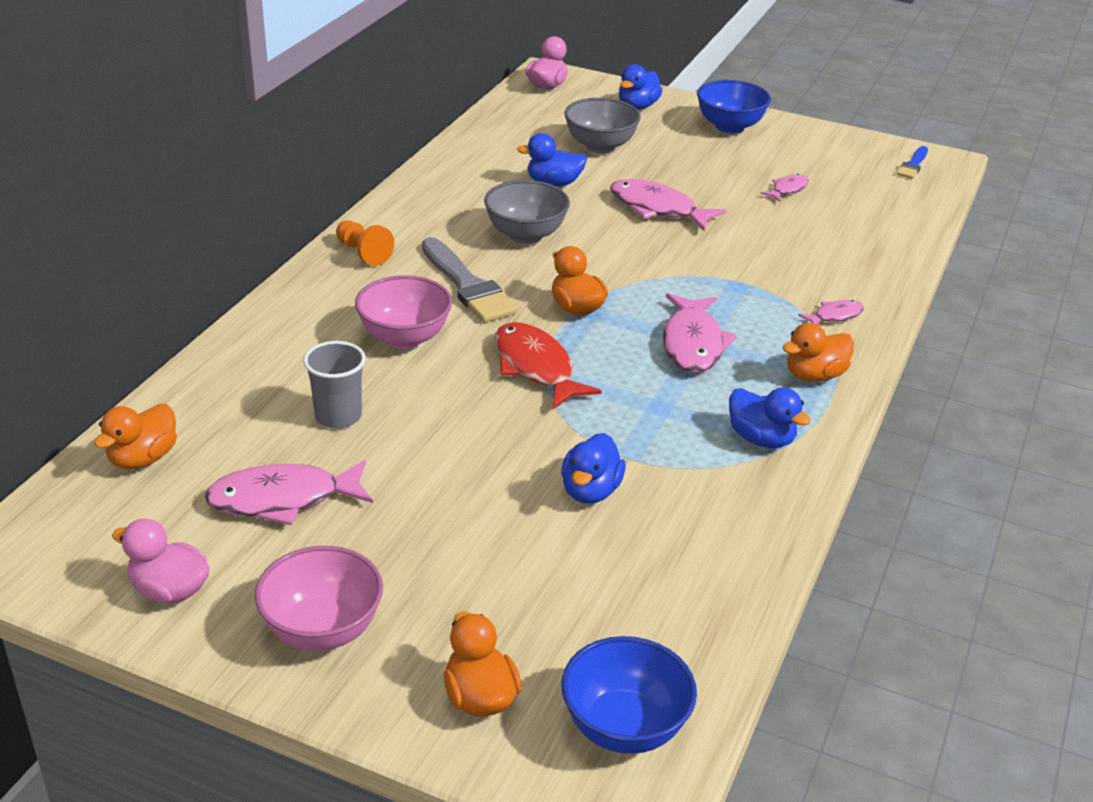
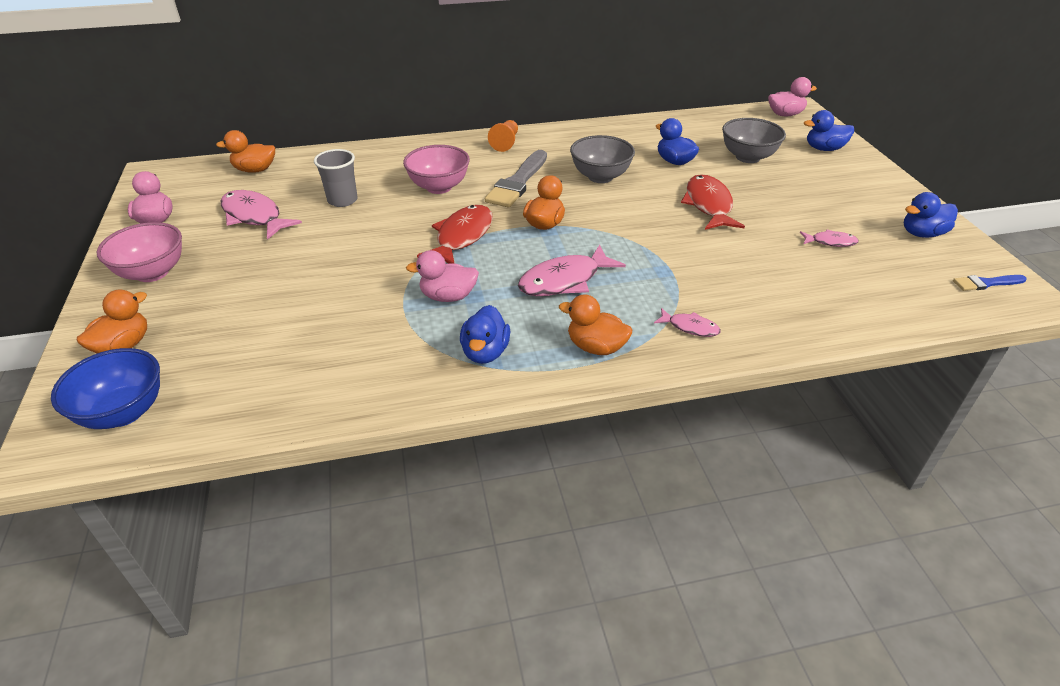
camera: 55 degrees right, 5 degrees up
blue duck [561,433,626,504] -> blue duck moved to [904,192,958,238]
pink fish [610,179,726,231] -> red fish [681,174,745,230]
blue bowl [697,80,771,133] -> none
none -> pink duck [406,250,479,302]

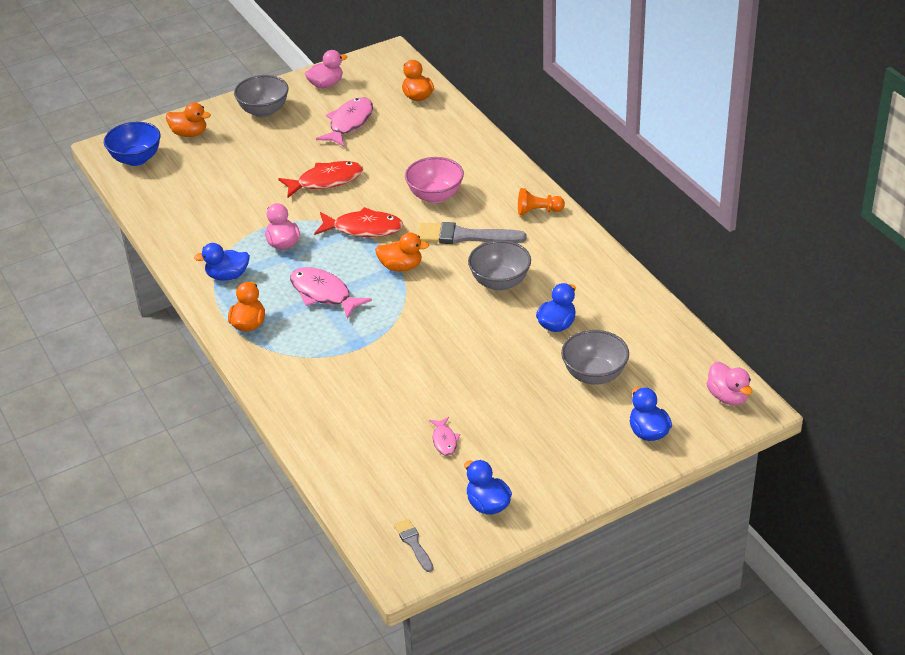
camera: 75 degrees right, 0 degrees up
pink bowl [97,222,182,282] -> grey bowl [234,75,289,118]
grey cup [314,149,358,207] -> none
pink fish [654,308,721,337] -> none
red fish [681,174,745,230] -> red fish moved to [278,161,363,198]
blue brush [953,275,1027,291] -> grey brush [394,519,433,572]

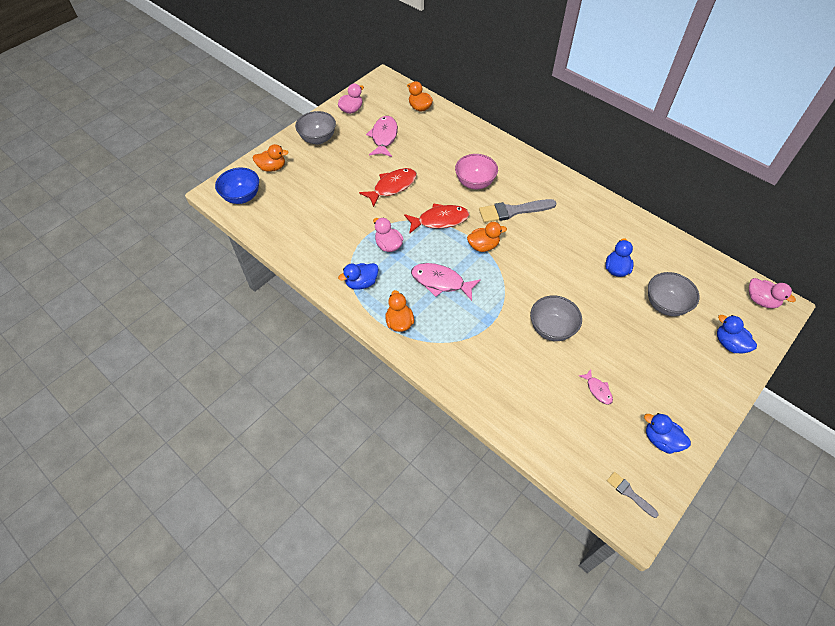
camera: 20 degrees left, 15 degrees up
grey bowl [468,240,531,291] -> grey bowl moved to [530,296,582,341]
orange pawn [518,188,565,215] -> none

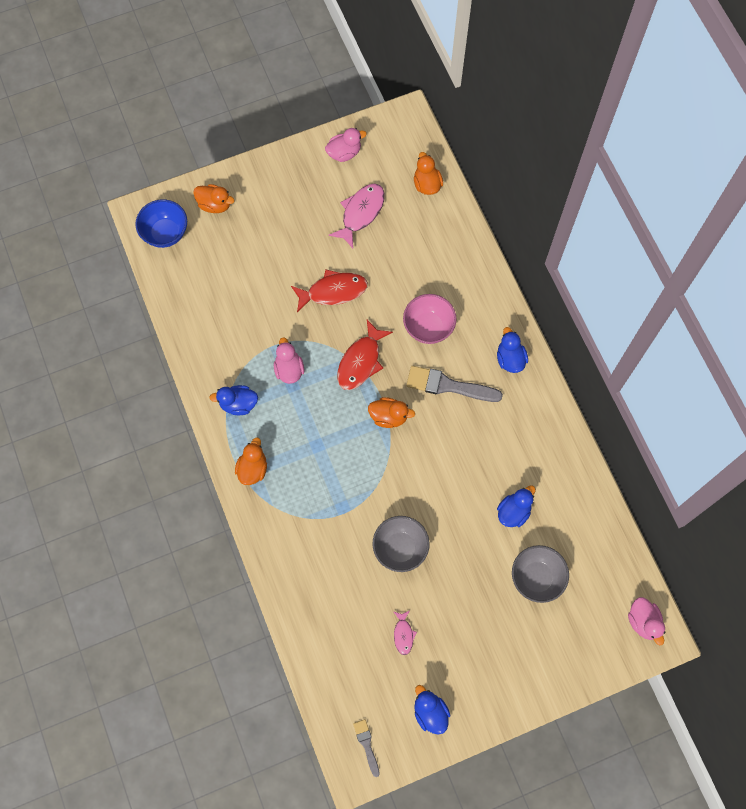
camera: 25 degrees right, 15 degrees up
grey bowl [295,111,336,145] -> none
red fish [404,203,469,234] -> red fish turned 105 degrees clockwise [337,320,393,390]
pink fish [411,263,481,301] -> none
blue duck [717,315,757,353] -> blue duck moved to [497,327,528,373]

